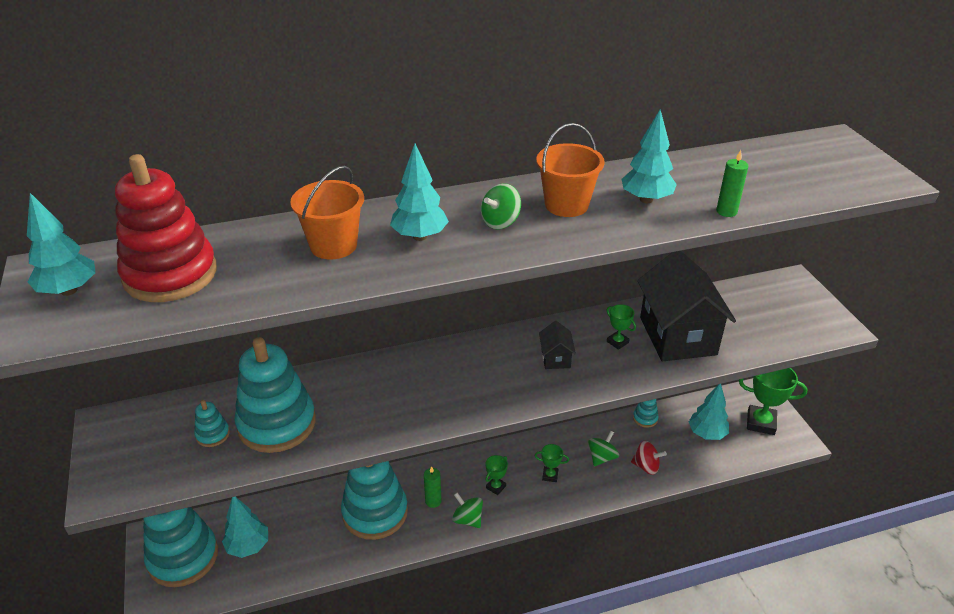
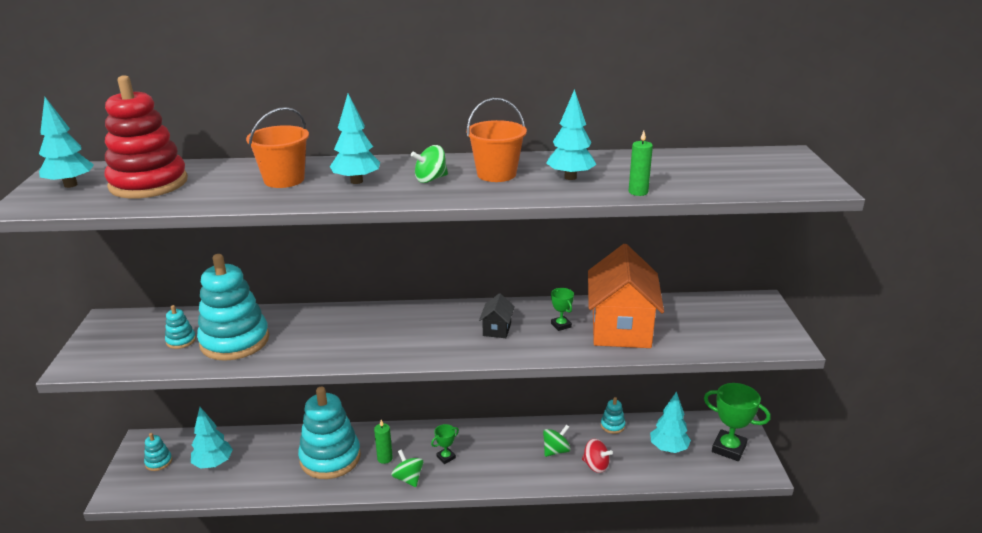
camera: 15 degrees right, 10 degrees down
turquoise stacking toy [143,507,218,587] -> turquoise stacking toy [144,433,172,471], size x0.42
green trophy [535,444,569,482] -> none
black house [637,251,736,361] -> orange house [588,244,664,348]

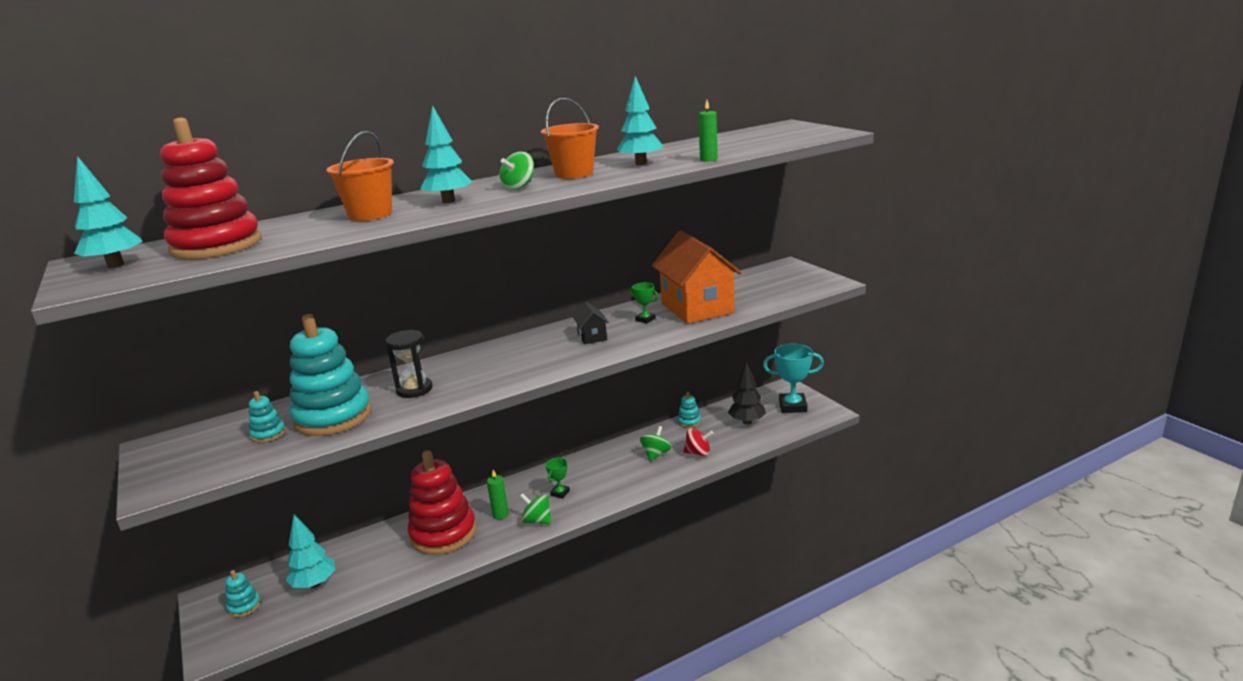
camera: 25 degrees left, 5 degrees down
turquoise stacking toy [298,387,361,479] -> red stacking toy [408,450,476,555]
turquoise tree [650,391,691,453] -> black tree [728,362,766,425]
green trophy [704,383,770,461] -> turquoise trophy [763,344,824,413]
none -> black hourglass [385,330,433,398]

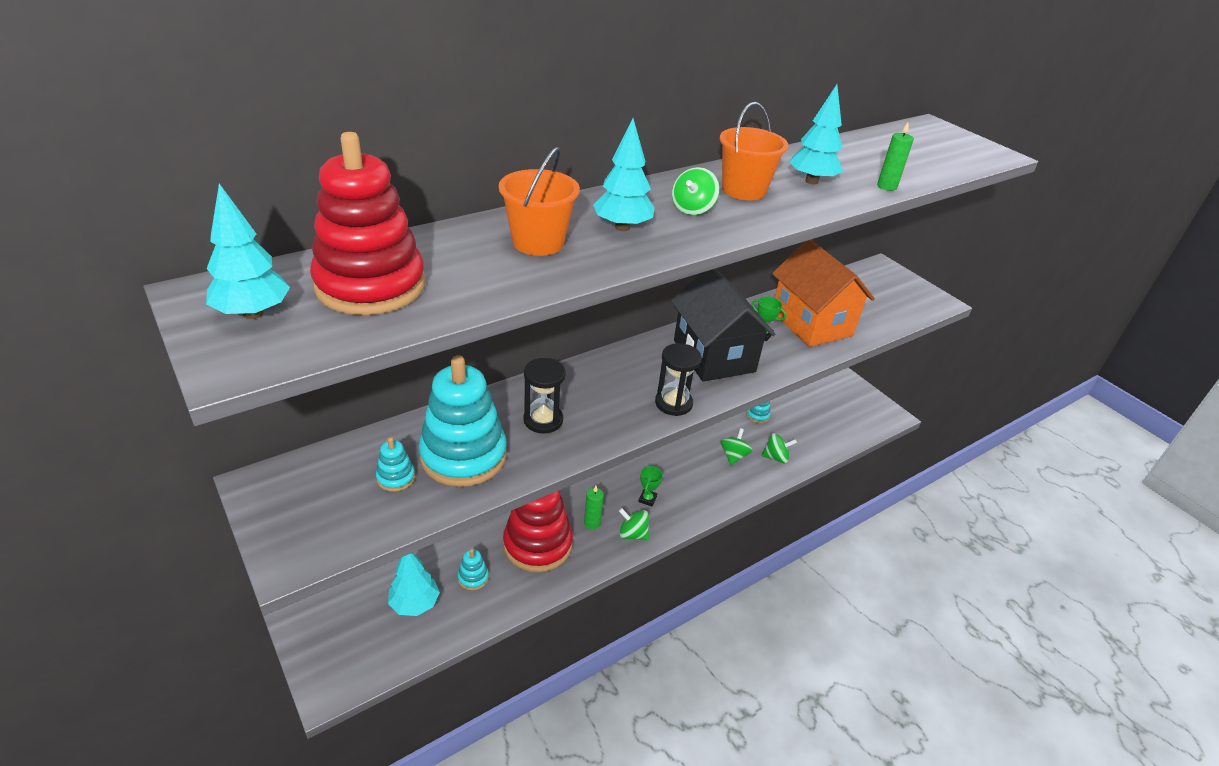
camera: 10 degrees left, 15 degrees up
turquoise stacking toy [226,570,261,617] -> turquoise stacking toy moved to [458,549,489,591]
black house [573,301,609,344] -> black house [671,269,775,382], size x2.32
red spinning top [683,428,714,456] -> green spinning top [762,433,797,464]
black tree [728,362,766,425] -> none
turquoise trophy [763,344,824,413] -> none
none -> black hourglass [655,343,702,416]

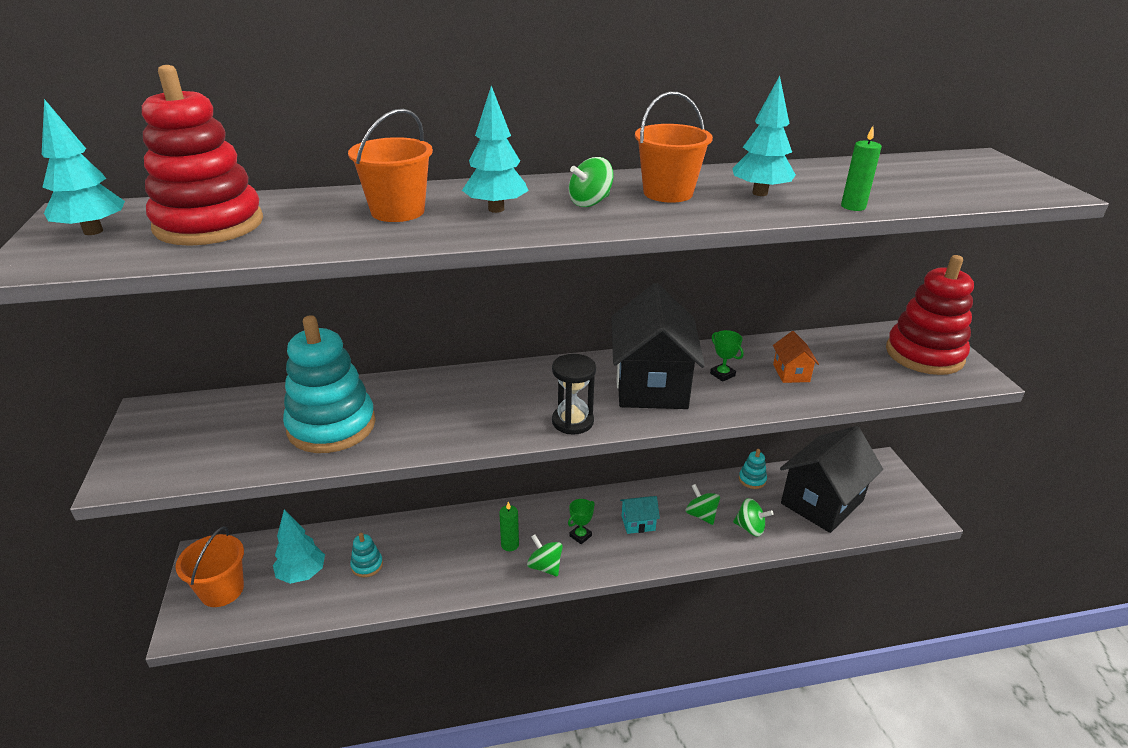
camera: 25 degrees right, 5 degrees down
turquoise stacking toy [376,437,415,492] -> none
red stacking toy [503,490,573,572] -> red stacking toy moved to [886,255,974,375]
black hourglass [523,358,566,434] -> none
green spinning top [721,428,753,465] -> green spinning top turned 75 degrees counterclockwise [686,484,720,525]
orange house [772,240,875,347] -> orange house [773,331,819,383], size x0.43
none -> orange bucket [175,526,244,607]
none -> turquoise house [620,496,660,534]
none -> black house [780,426,883,533]

